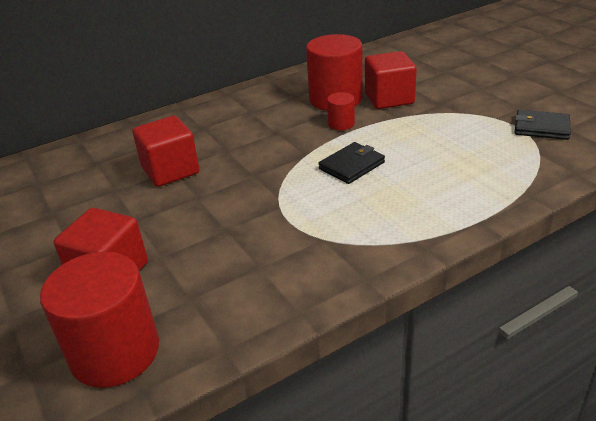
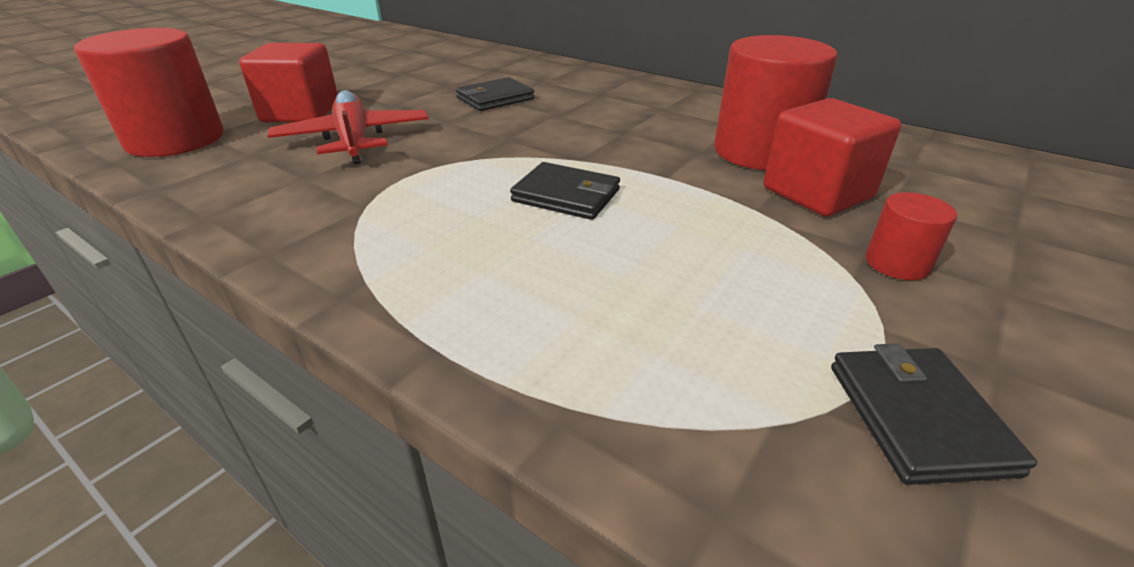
camera: 65 degrees right, 0 degrees up
red cube [133,116,199,187] -> black wallet [456,77,535,111]
red cylinder [327,92,355,130] -> red cylinder moved to [866,192,957,280]
none -> red plane [268,90,429,164]

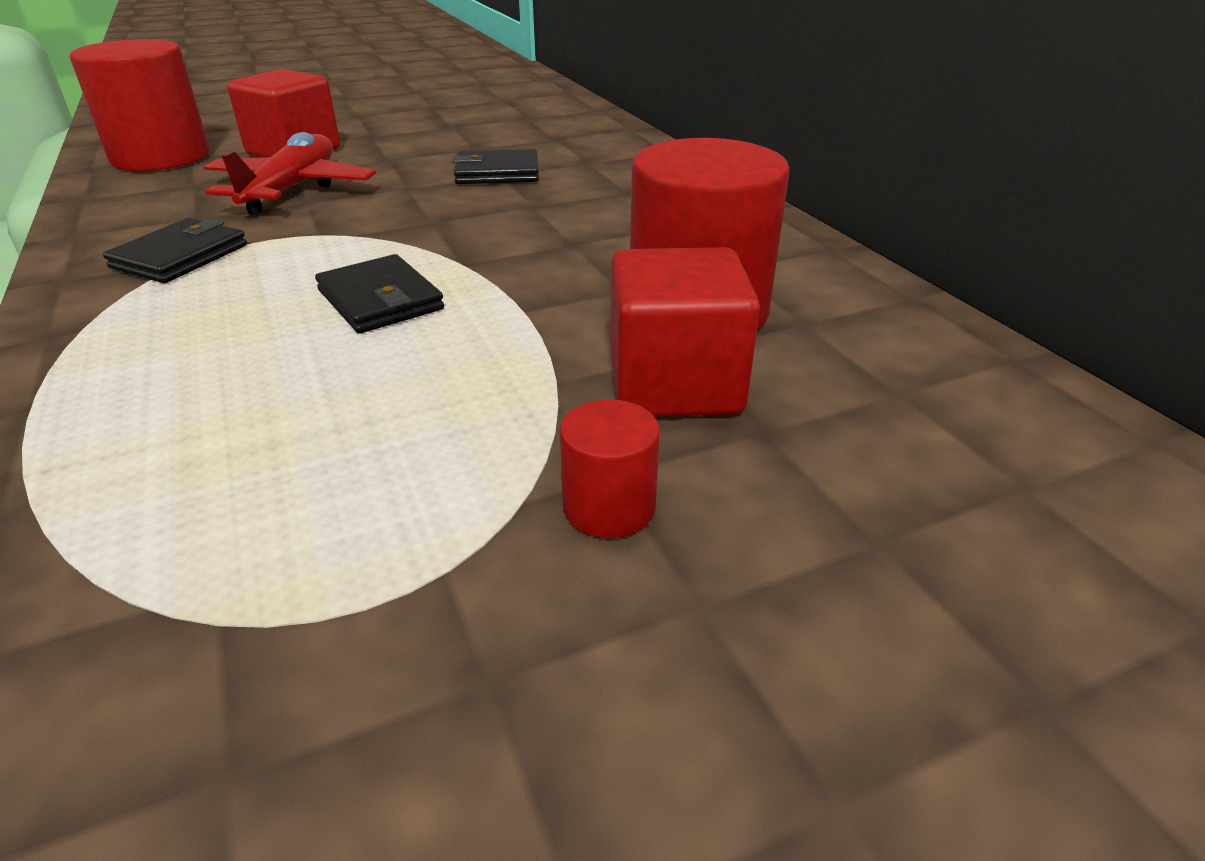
camera: 30 degrees right, 0 degrees up
black wallet [831,343,1037,485] -> black wallet moved to [103,218,247,283]

